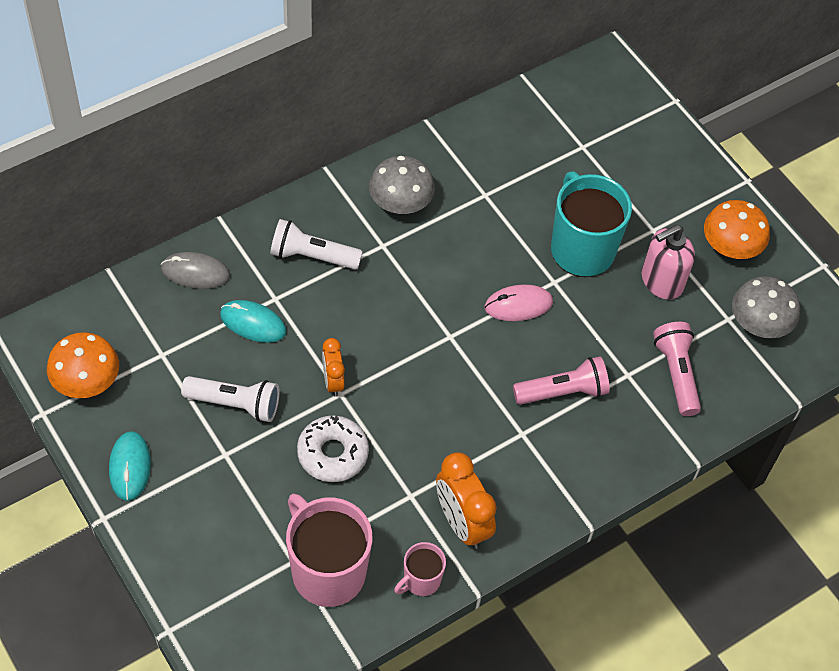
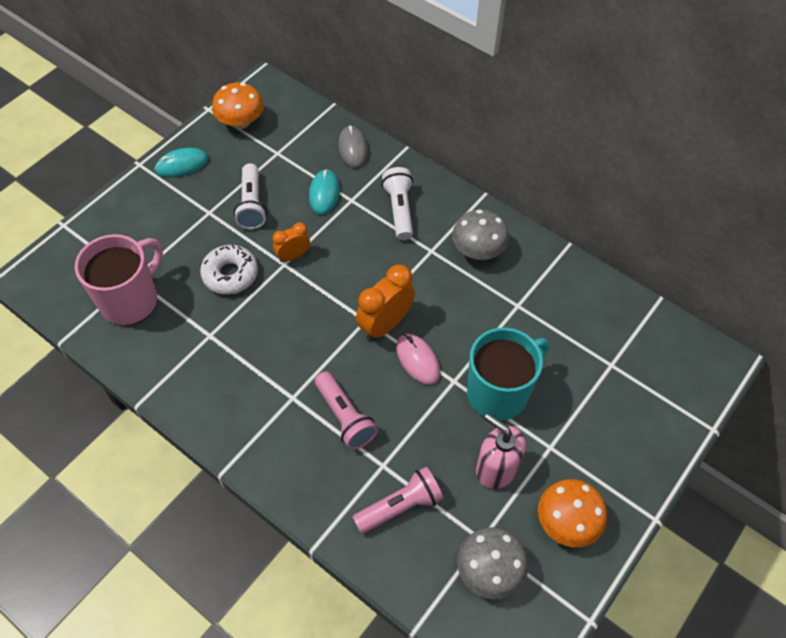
camera: 75 degrees right, 0 degrees up
pink mug [394,542,446,596] -> none
orange clock [436,452,497,549] -> orange clock moved to [356,265,415,341]

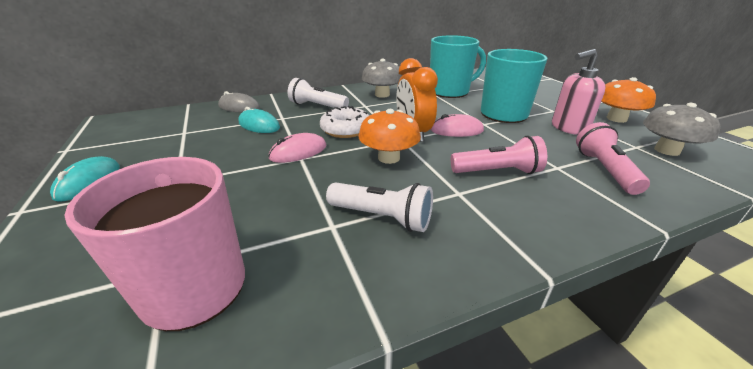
camera: 60 degrees left, 25 degrees down
white donut [200,244,258,295] -> white donut moved to [320,106,369,138]
orange mushroom [212,83,264,129] -> orange mushroom moved to [358,109,421,164]
white flashlight [234,163,267,229] -> white flashlight moved to [326,182,433,232]
orange clock [273,222,310,262] -> pink mouse [268,133,326,163]
none -> turquoise mug [430,35,486,98]

